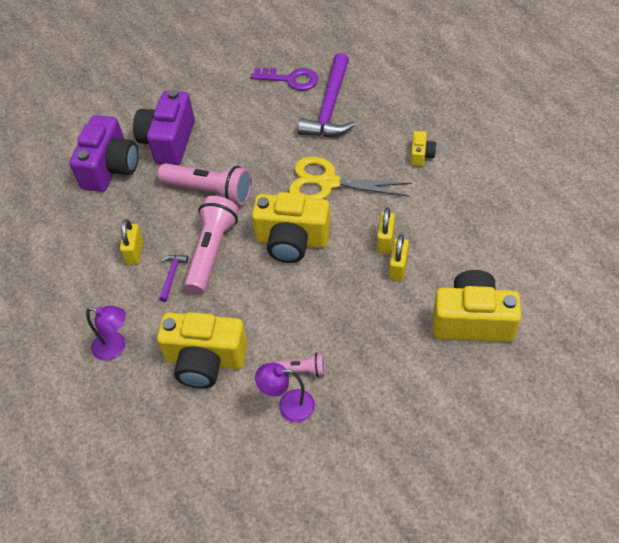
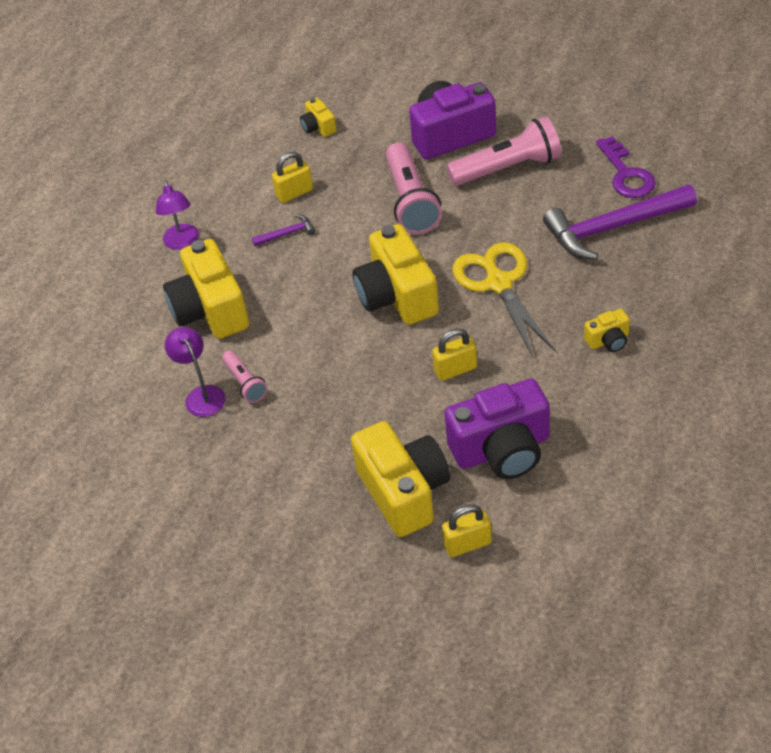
camera: 60 degrees right, 5 degrees down
purple camera [69,115,139,192] -> purple camera moved to [444,378,550,479]
pink flashlight [184,196,239,294] -> pink flashlight moved to [447,116,561,186]
yellow padlock [389,234,409,281] -> yellow padlock moved to [442,504,492,557]
none -> yellow camera [300,97,336,137]

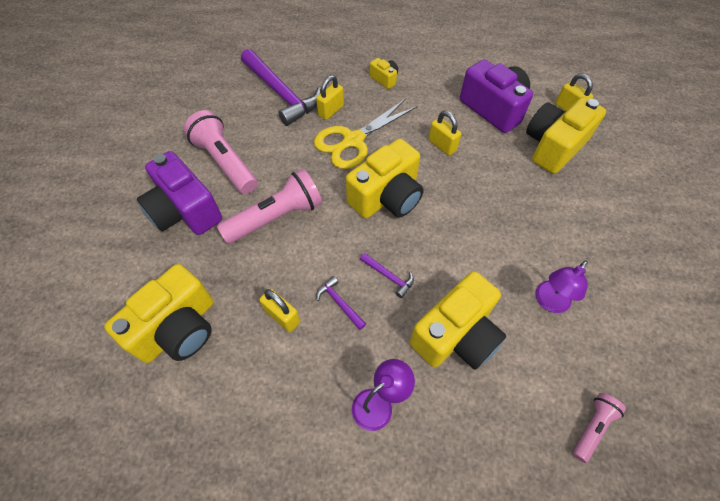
camera: 115 degrees left, 10 degrees up
pink flashlight [222,350,268,403] -> pink flashlight moved to [573,393,626,463]
yellow camera [300,97,336,137] -> yellow camera [104,264,213,363], size x2.16
purple key [596,136,656,198] -> none
none -> yellow padlock [316,75,344,120]
none -> purple hammer [360,253,414,298]

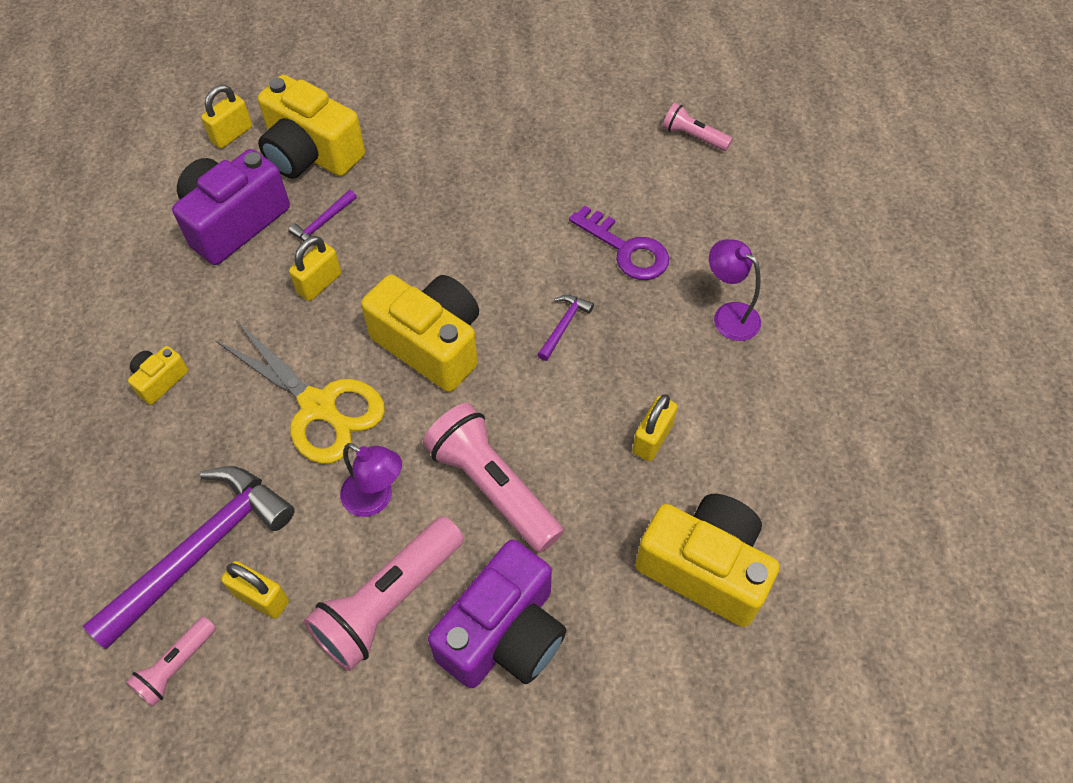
camera: 100 degrees left, 0 degrees up
yellow padlock [316,75,344,120] -> yellow padlock moved to [221,561,289,619]
purple hammer [316,276,366,330] -> purple hammer moved to [289,190,357,245]
yellow camera [410,271,506,370] -> purple key [569,205,669,280]
purple lamp [536,260,588,313] -> purple lamp moved to [340,443,402,517]
none -> pink flashlight [126,616,216,707]

